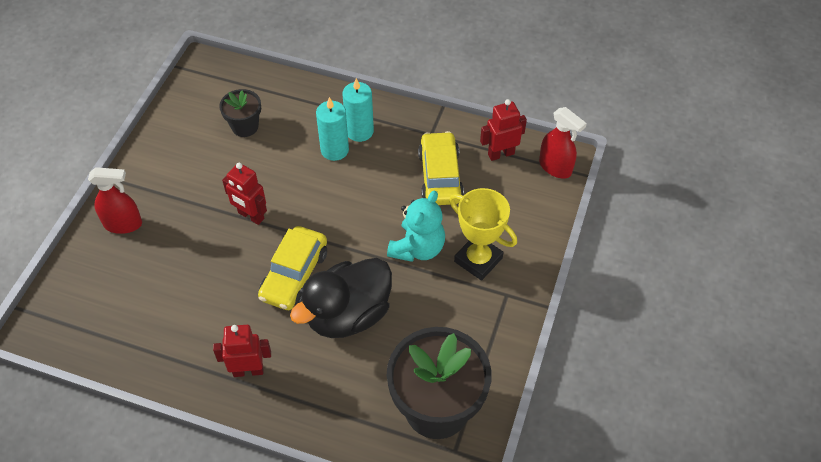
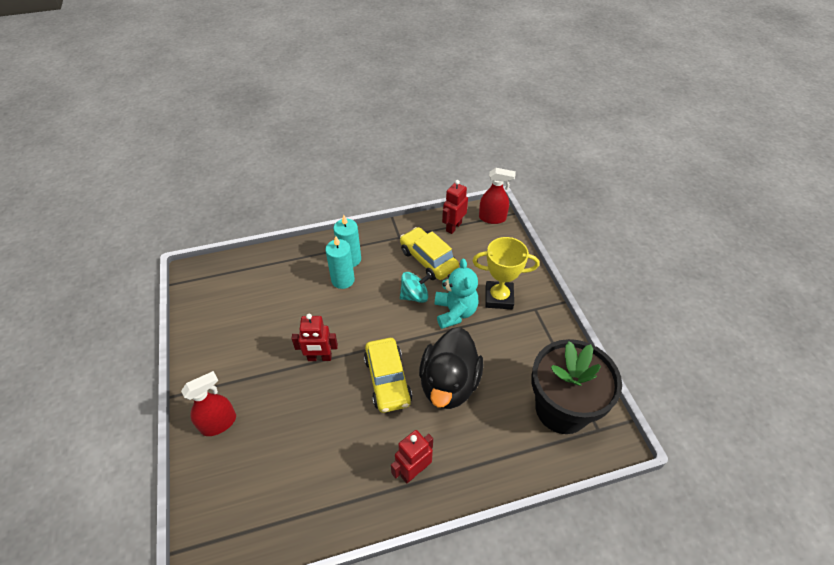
camera: 35 degrees left, 5 degrees down
black flower pot [219,89,261,137] -> none
none -> turquoise spinning top [400,272,431,303]

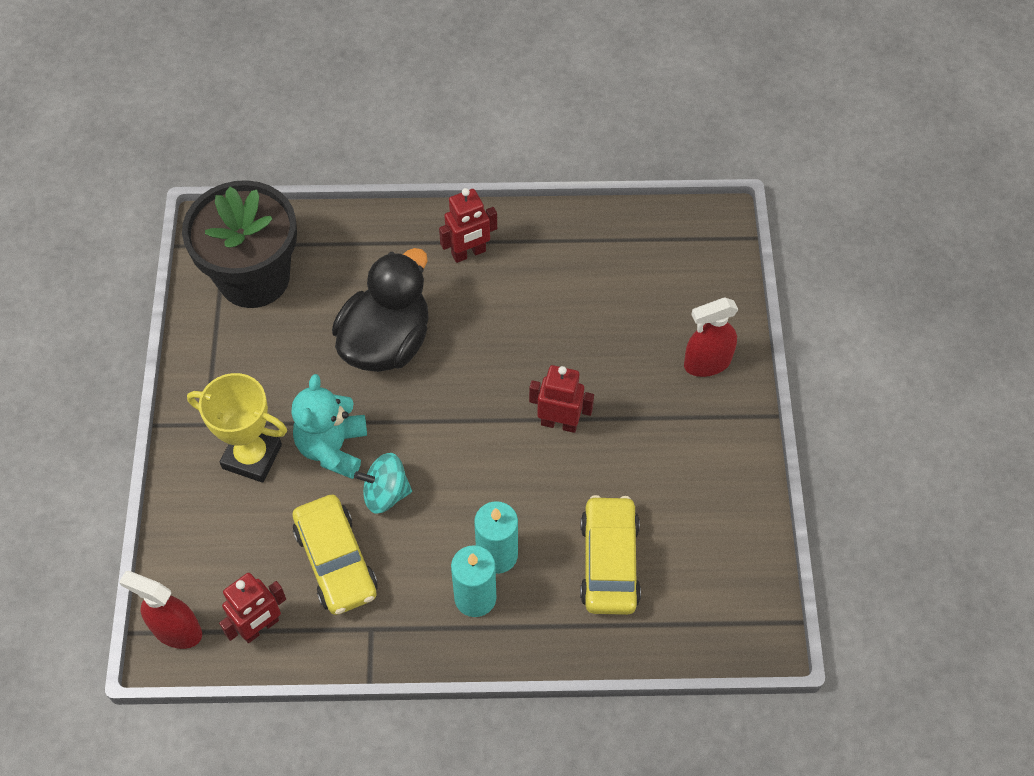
camera: 165 degrees left, 10 degrees up
yellow car [364,338,412,413] -> yellow car moved to [580,495,641,615]

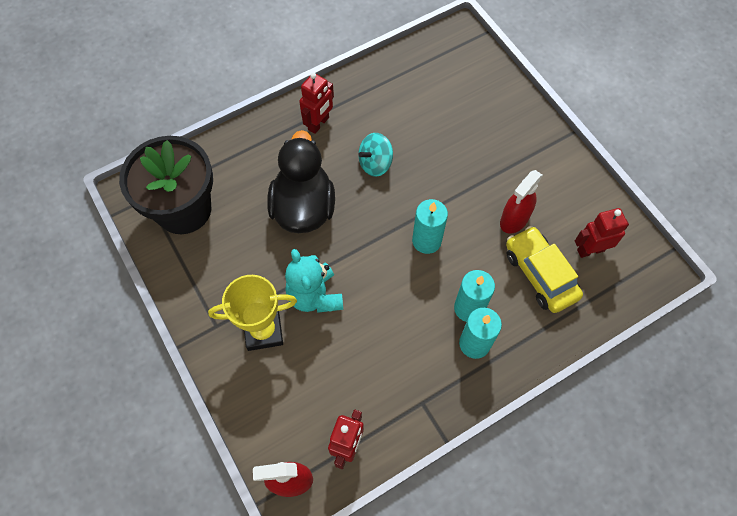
camera: 30 degrees left, 5 degrees up
yellow car [292,494,378,615] -> none
turquoise spinning top [354,453,412,513] -> turquoise spinning top moved to [358,133,393,177]
red robot [529,365,594,433] -> red robot moved to [575,208,629,258]
red spray bottle [684,297,739,377] -> red spray bottle moved to [500,170,543,234]
none -> turquoise candle [412,199,448,254]

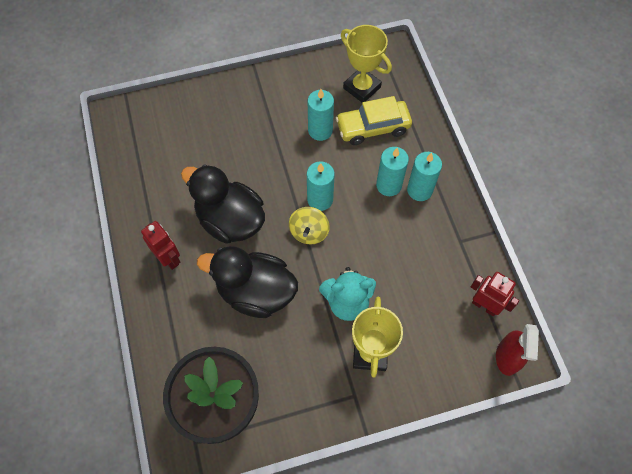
camera: 75 degrees left, 0 degrees up
turquoise spinning top [358,133,393,177] -> black duck [181,164,265,244]
red spray bottle [500,170,543,234] -> turquoise candle [308,89,334,141]
red robot [575,208,629,258] -> yellow trophy [341,25,392,102]
none -> yellow spinning top [289,207,330,244]

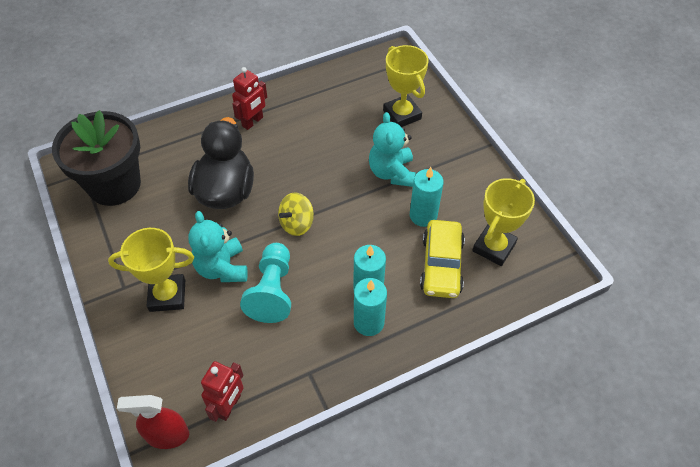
camera: 80 degrees right, 10 degrees down
black duck [181,164,265,244] -> none
yellow spinning top [289,207,330,244] -> yellow spinning top turned 45 degrees counterclockwise [278,192,314,236]
turquoise candle [307,162,335,211] -> none
yellow car [336,96,412,145] -> yellow car turned 150 degrees counterclockwise [420,220,465,298]
none -> turquoise pawn [240,243,291,323]
none -> turquoise teddy bear [369,112,416,187]
none -> yellow trophy [383,45,428,127]

